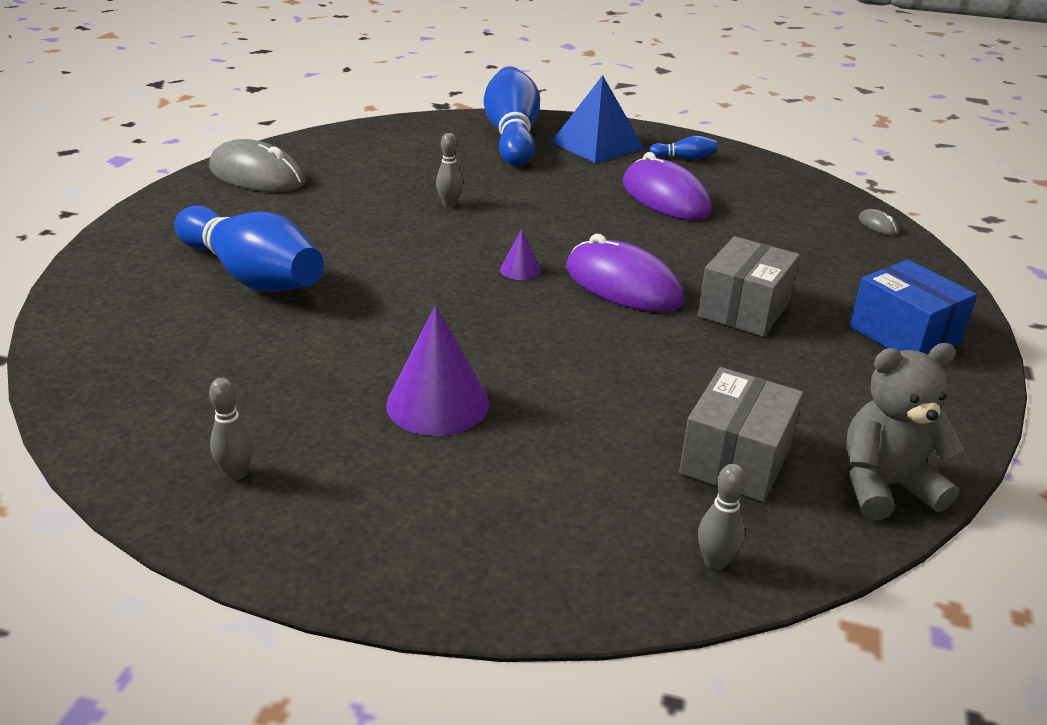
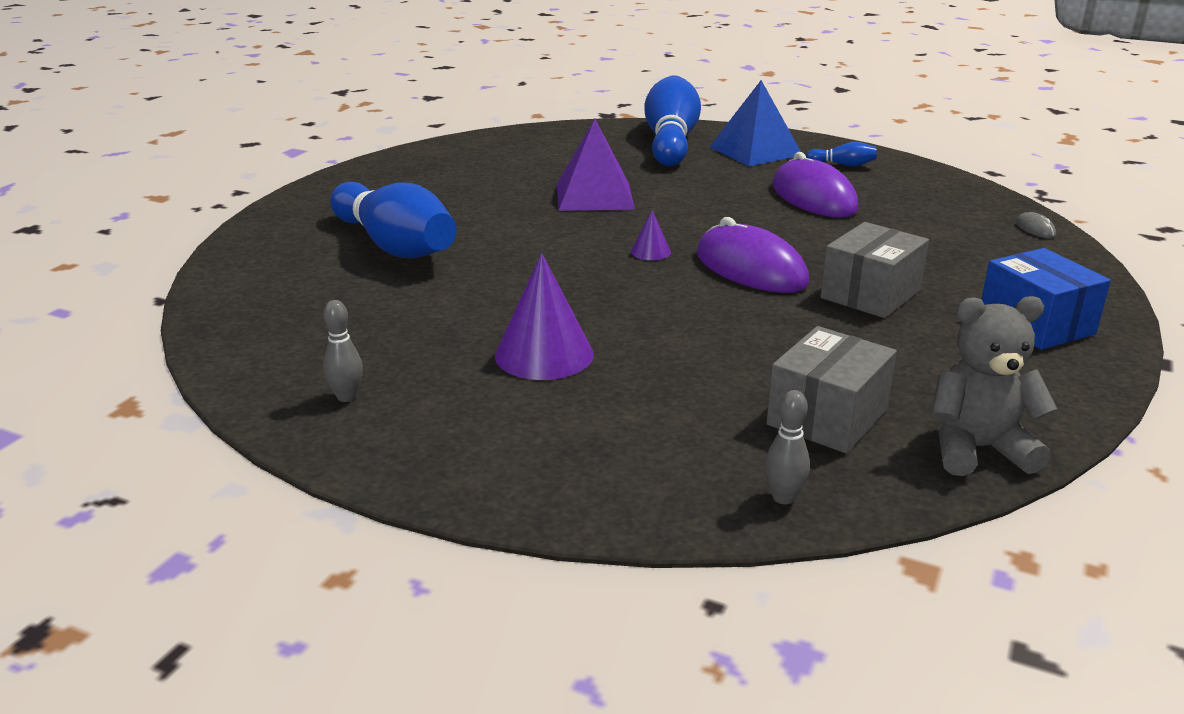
camera: 10 degrees right, 5 degrees down
grey mouse [209,139,305,192] -> none
grey bowling pin [436,133,463,208] -> purple pyramid [557,119,635,211]

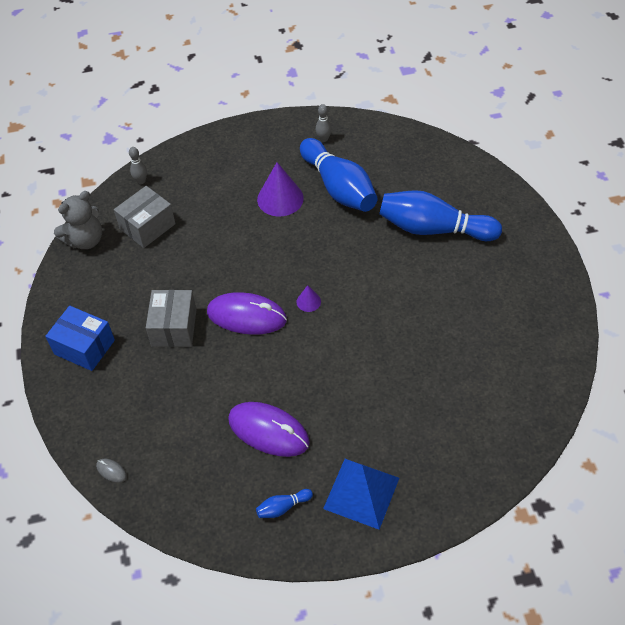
camera: 145 degrees right, 25 degrees up
purple pyramid [557,119,635,211] -> none
blue bowling pin [644,75,701,166] -> blue bowling pin moved to [300,138,377,212]
grey box [766,326,897,454] -> grey box turned 45 degrees clockwise [114,186,176,248]

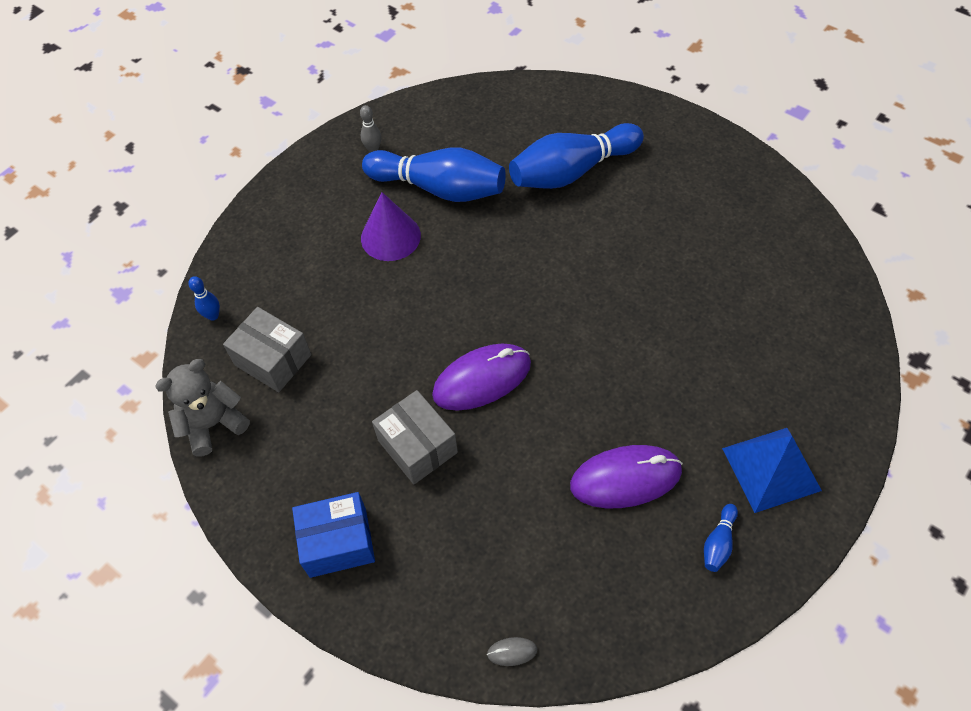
camera: 40 degrees left, 5 degrees up
grey teddy bear [54,191,102,249] -> grey teddy bear turned 135 degrees counterclockwise [155,359,250,457]
grey box [114,186,176,248] -> grey box turned 60 degrees counterclockwise [223,307,311,392]
grey bowling pin [129,147,147,184] -> blue bowling pin [188,276,220,321]
purple cone [296,285,321,312] -> none

